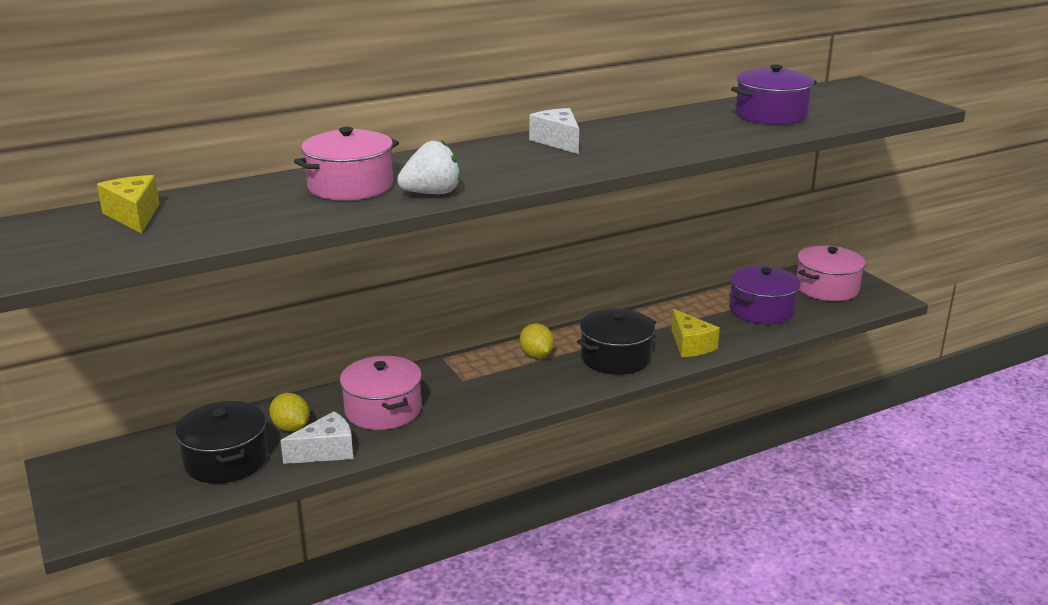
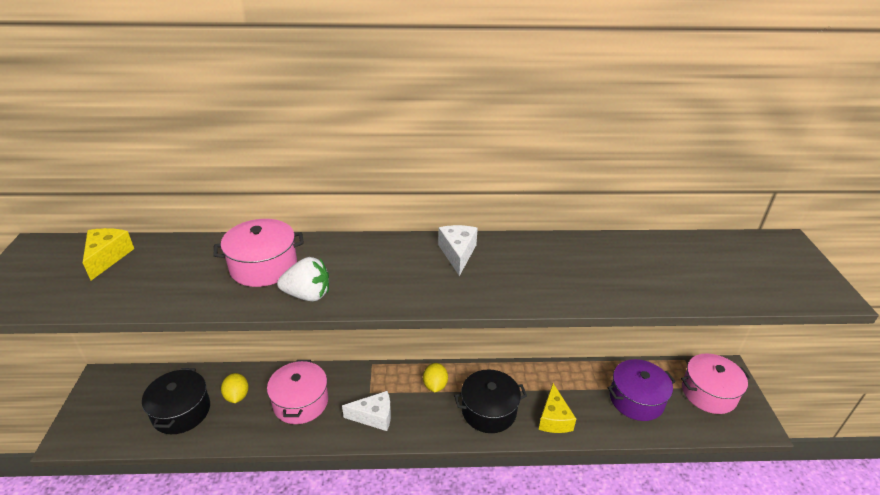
camera: 25 degrees right, 10 degrees up
white cheese [280,411,353,464] -> white cheese moved to [342,391,391,431]
purple pot [731,64,817,125] -> none

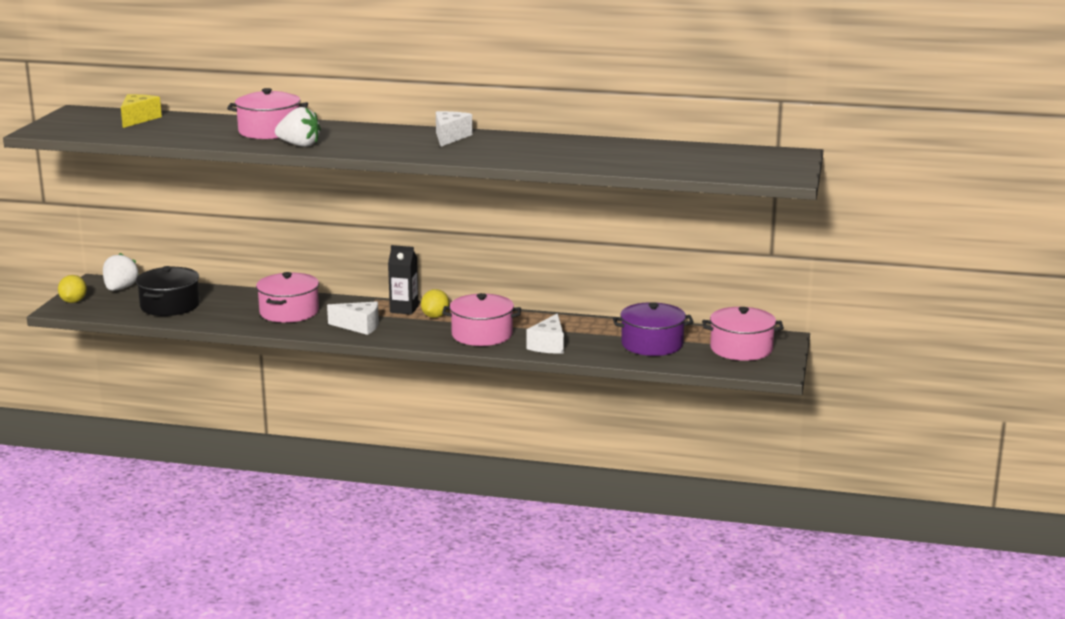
camera: 15 degrees right, 15 degrees down
yellow lemon [221,373,249,403] -> yellow lemon moved to [58,275,87,303]
black pot [454,370,527,433] -> pink pot [442,293,521,346]
yellow cheese [539,383,576,433] -> white cheese [526,313,564,354]
none -> white strawberry [103,253,139,291]
none -> black carton [388,245,419,315]

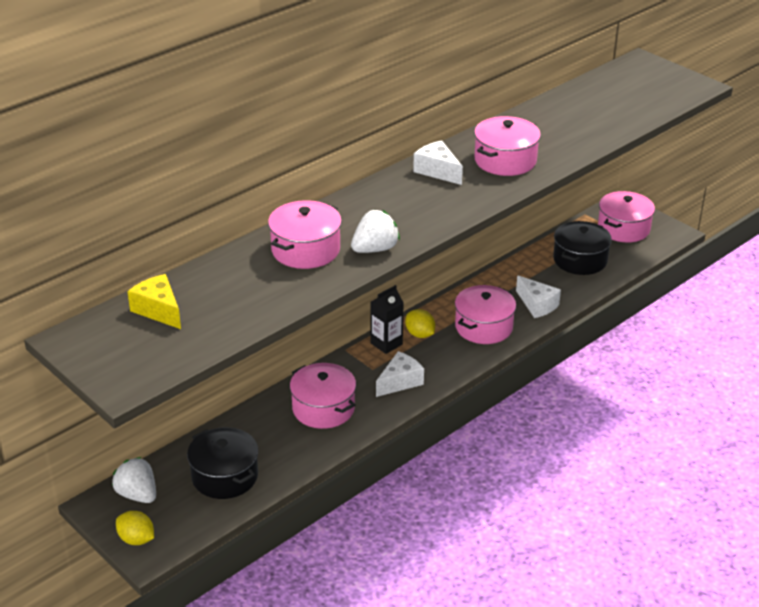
camera: 55 degrees left, 15 degrees up
purple pot [613,302,694,356] -> black pot [553,221,612,275]
none -> pink pot [474,116,541,176]

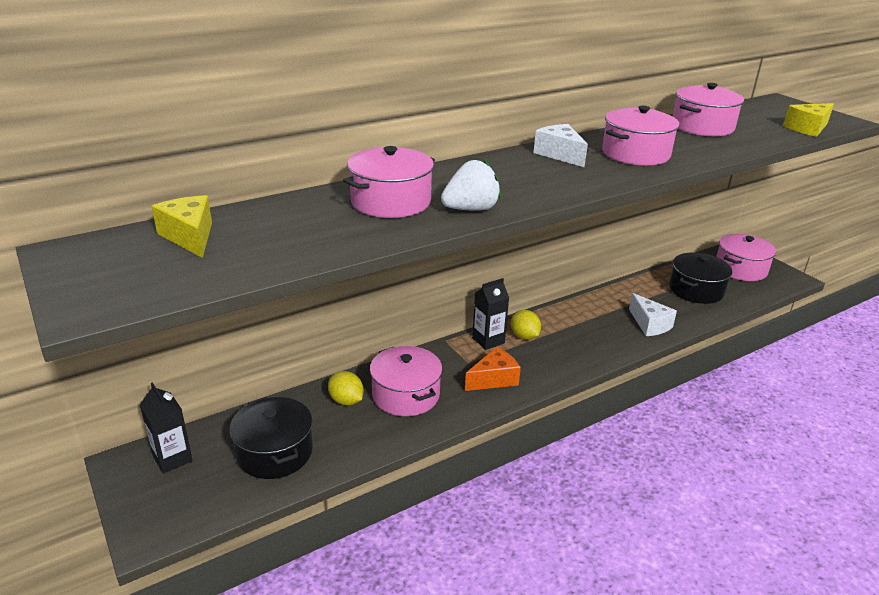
camera: 10 degrees right, 5 degrees down
white strawberry [112,457,156,503] -> black carton [140,382,193,474]
yellow lemon [116,511,154,545] -> yellow lemon moved to [328,371,364,405]
white cheese [376,351,424,397] -> orange cheese [465,347,521,391]
pink pot [455,285,516,344] -> pink pot moved to [673,83,744,136]
none -> yellow cheese [783,103,834,137]

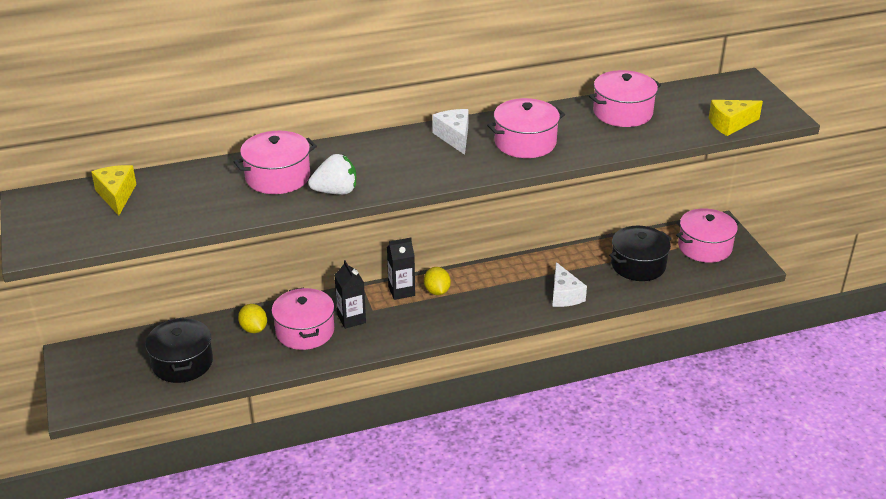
camera: 15 degrees right, 5 degrees up
black carton [140,382,193,474] -> black carton moved to [334,260,366,329]
orange cheese [465,347,521,391] -> none

